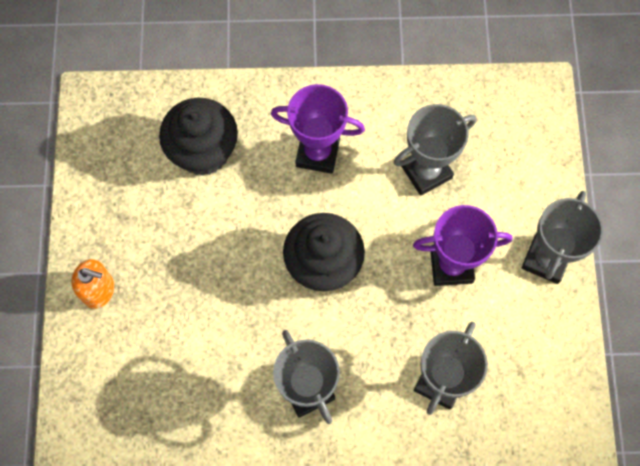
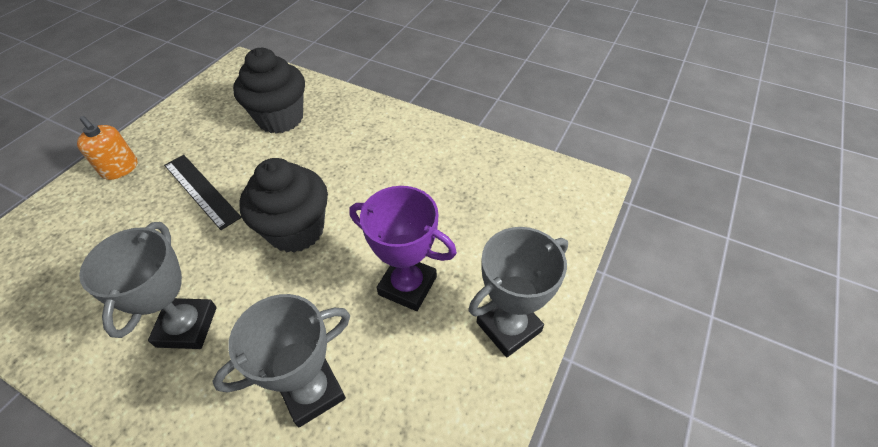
camera: 30 degrees right, 20 degrees down
purple trophy [271,84,365,174] -> none
grey trophy [394,104,476,196] -> none
none -> black ruler [164,155,242,230]

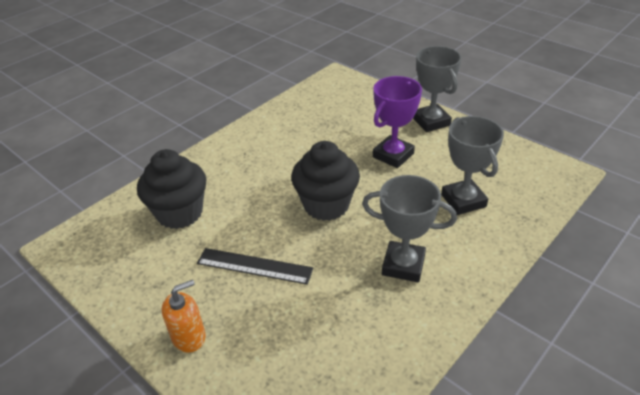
camera: 75 degrees left, 10 degrees down
black ruler [164,155,242,230] -> black ruler turned 45 degrees clockwise [197,248,313,285]

